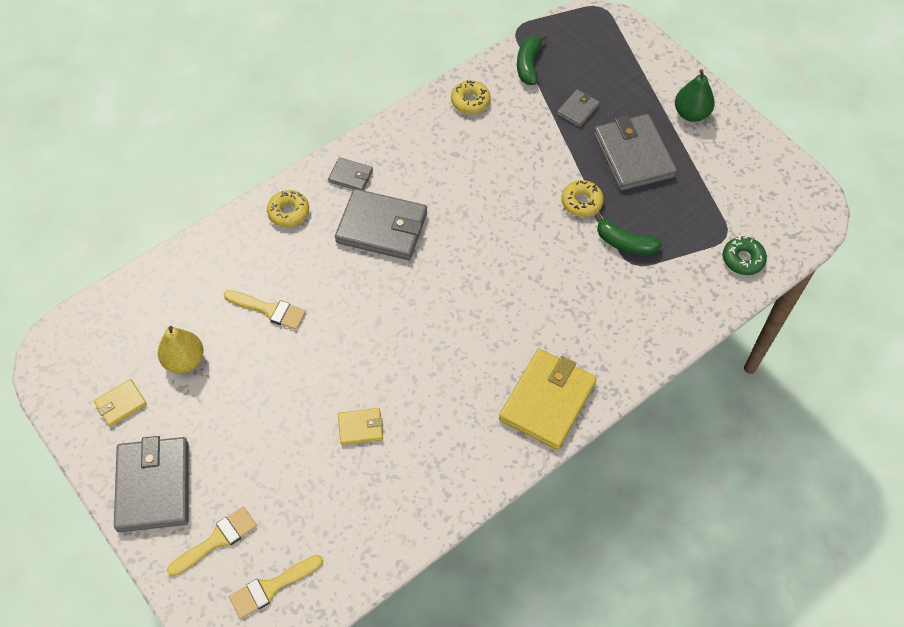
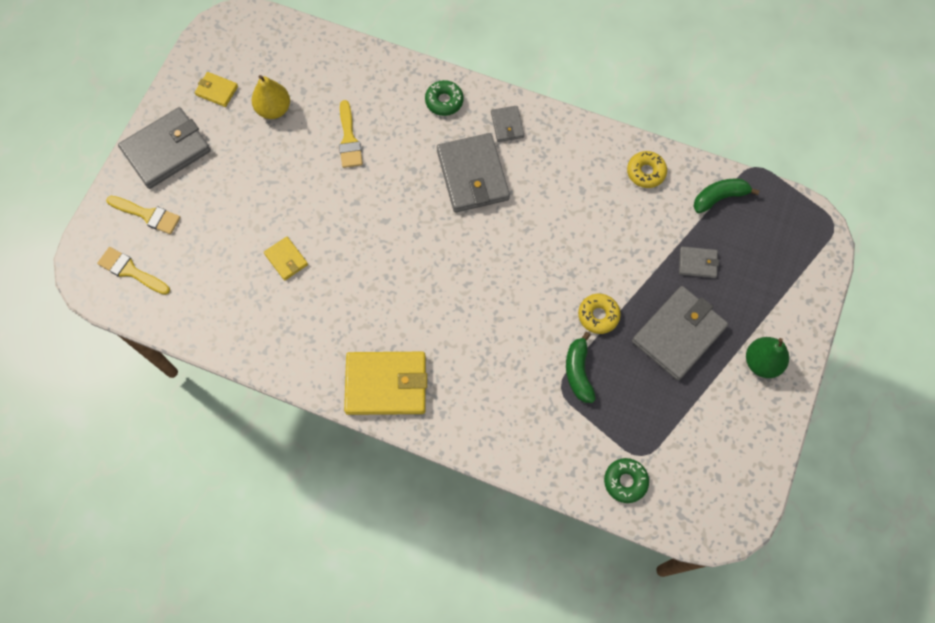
camera: 60 degrees right, 10 degrees up
yellow donut [267,190,309,227] -> green donut [425,80,464,116]

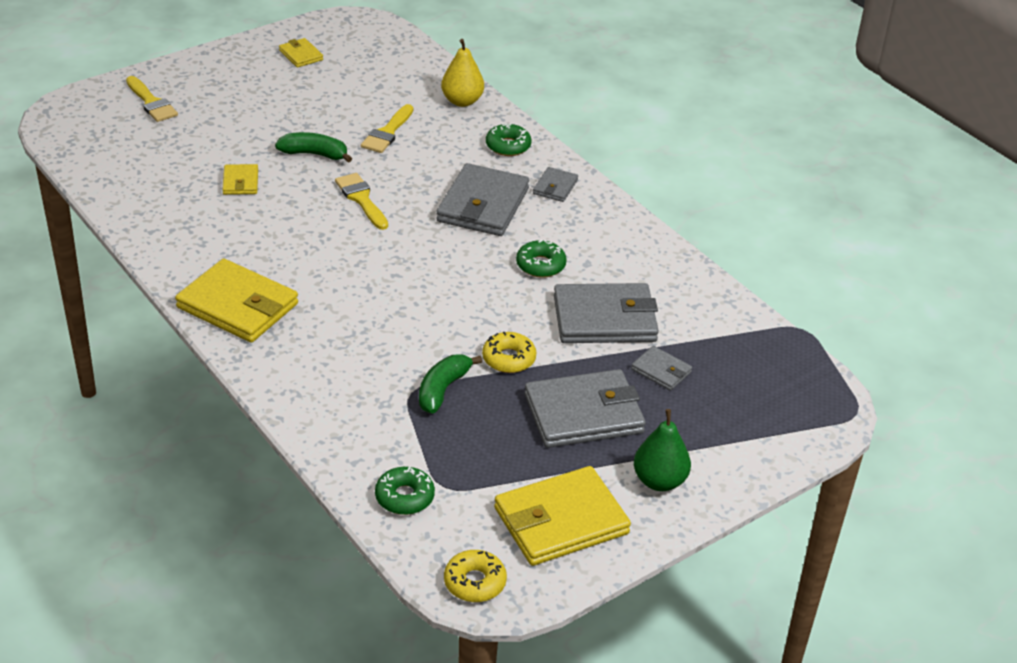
camera: 30 degrees right, 30 degrees down
yellow brush [97,247,170,295] -> yellow brush moved to [335,173,388,230]
grey wallet [118,107,211,189] -> grey wallet moved to [554,283,659,343]
yellow pear [252,75,290,119] -> yellow pear moved to [441,39,484,107]
yellow donut [627,151,667,188] -> yellow donut moved to [444,550,507,602]
green banana [694,178,760,213] -> green banana moved to [275,132,352,163]
none -> yellow wallet [494,466,631,566]
none -> green donut [516,240,567,278]

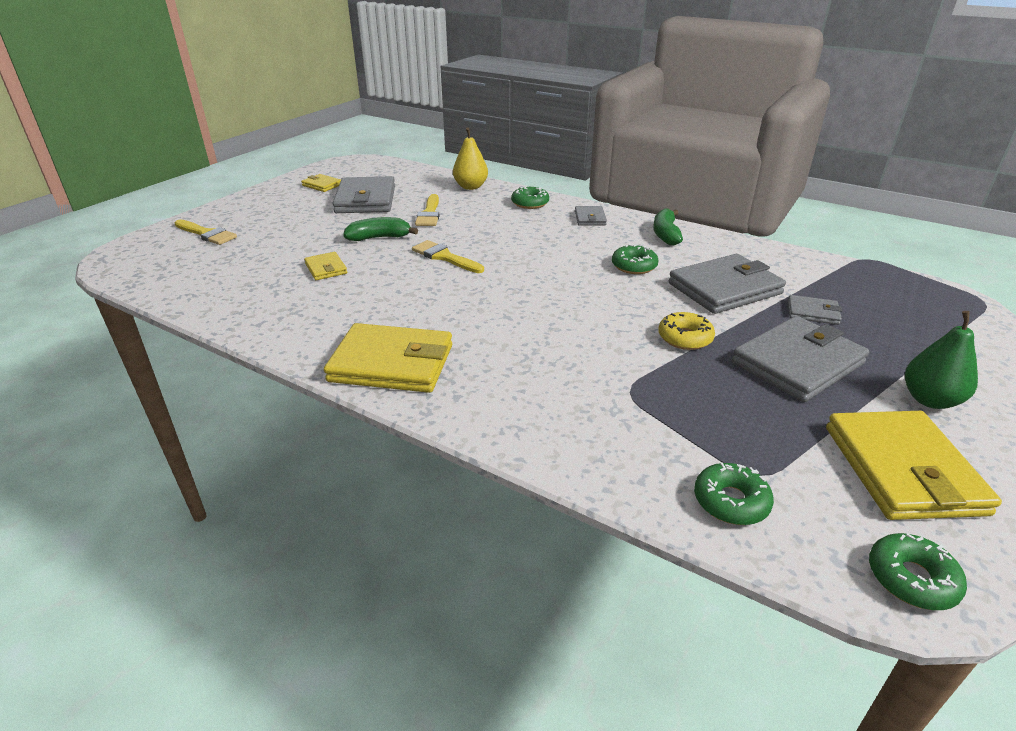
camera: 20 degrees left, 5 degrees down
green banana [419,355,482,414] -> green banana moved to [653,208,683,245]
grey wallet [436,163,529,236] -> grey wallet moved to [333,176,395,213]
yellow donut [444,550,507,602] -> green donut [869,533,967,610]
yellow wallet [494,466,631,566] -> yellow wallet turned 45 degrees counterclockwise [826,411,1002,520]

